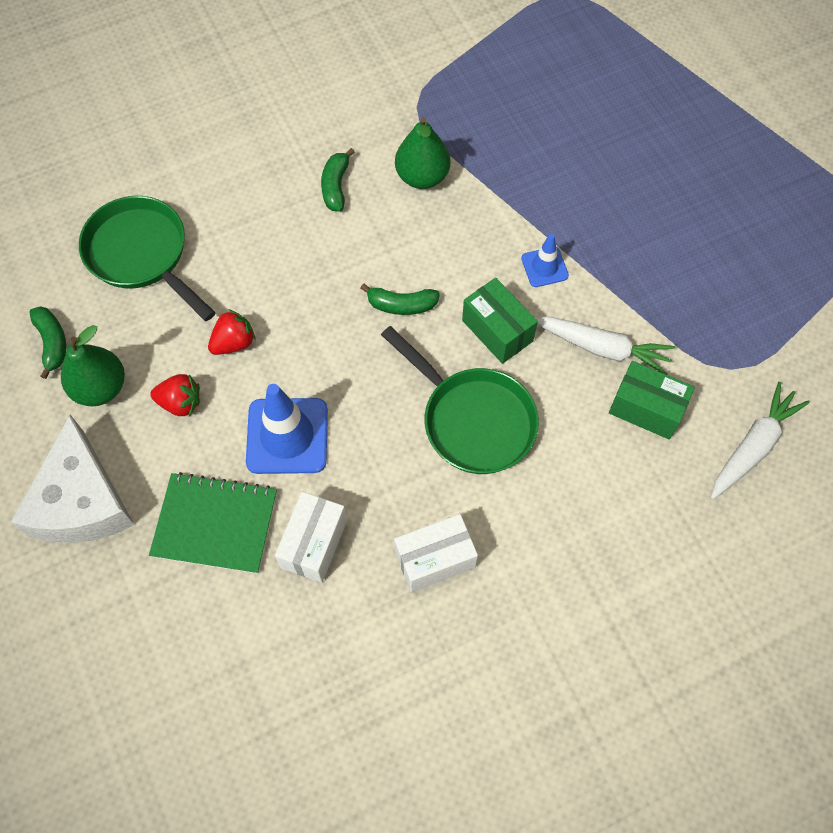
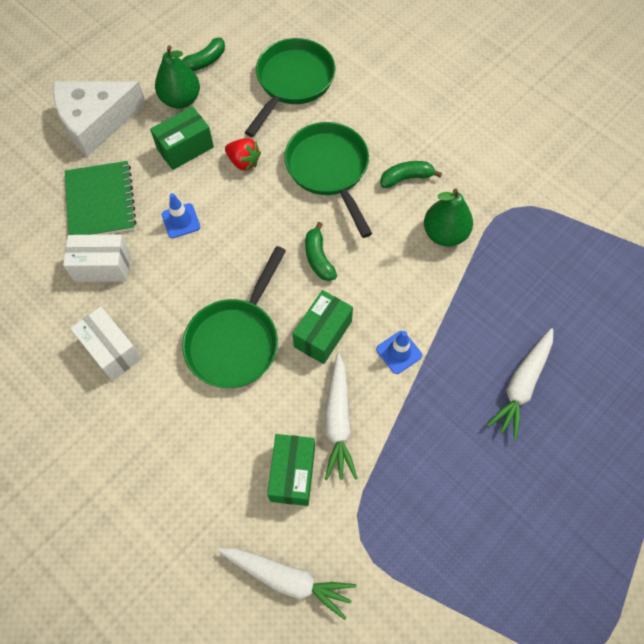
camera: 70 degrees right, 0 degrees up
red strawberry [150,374,200,416] -> green box [150,106,214,170]
blue traffic cone [246,384,328,474] -> blue traffic cone [162,193,200,238], size x0.54
none -> green pan [284,122,372,238]
none -> white carrot [487,328,553,441]

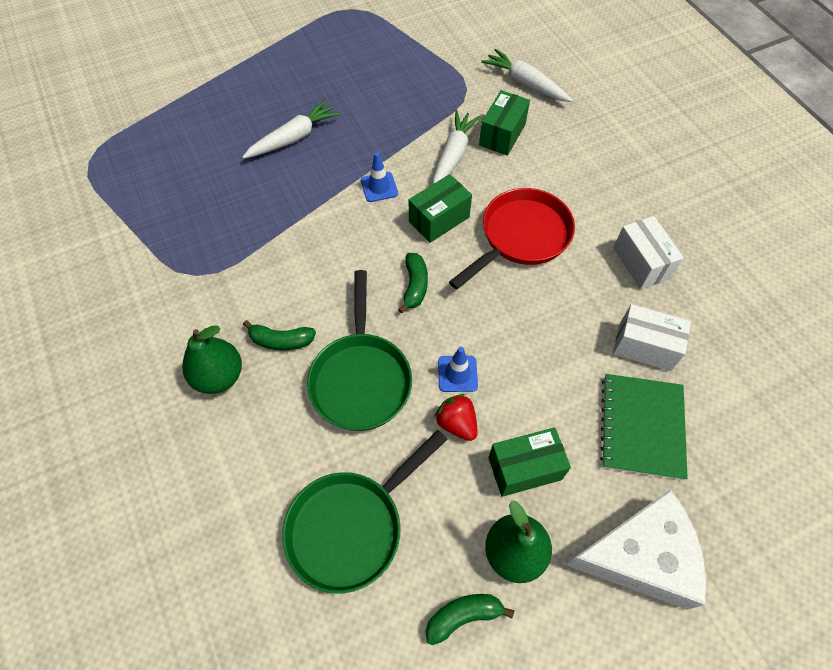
camera: 160 degrees left, 5 degrees down
blue traffic cone [162,193,200,238] -> blue traffic cone moved to [438,347,478,392]
green pan [182,246,286,388] -> red pan [449,188,575,290]
green pear [424,188,473,247] -> green pear moved to [182,326,242,394]

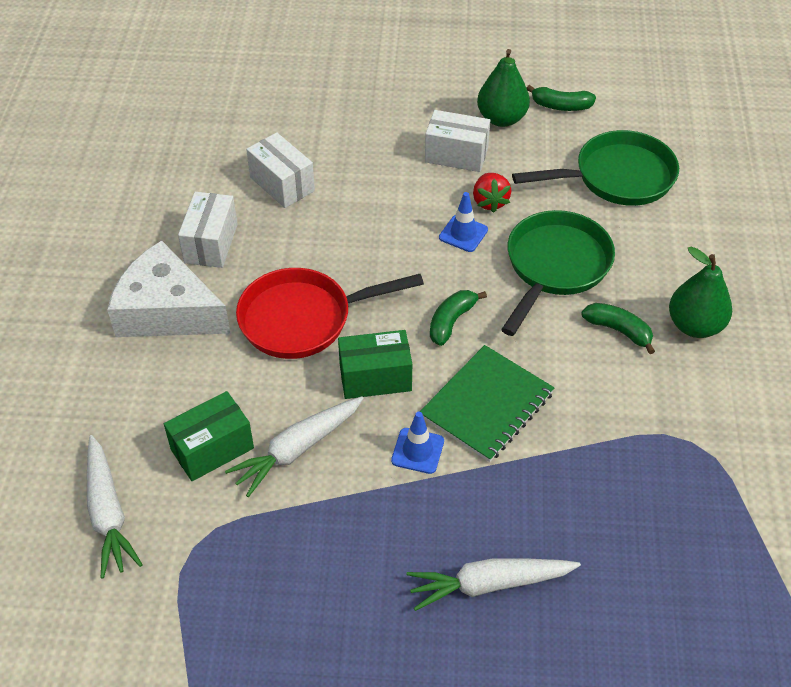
camera: 150 degrees left, 10 degrees down
green box [488,427,571,497] -> white box [425,110,490,172]
white cheese [566,489,706,610] -> white cheese moved to [107,240,231,337]
green notebook [600,374,688,480] -> green notebook moved to [420,345,554,462]

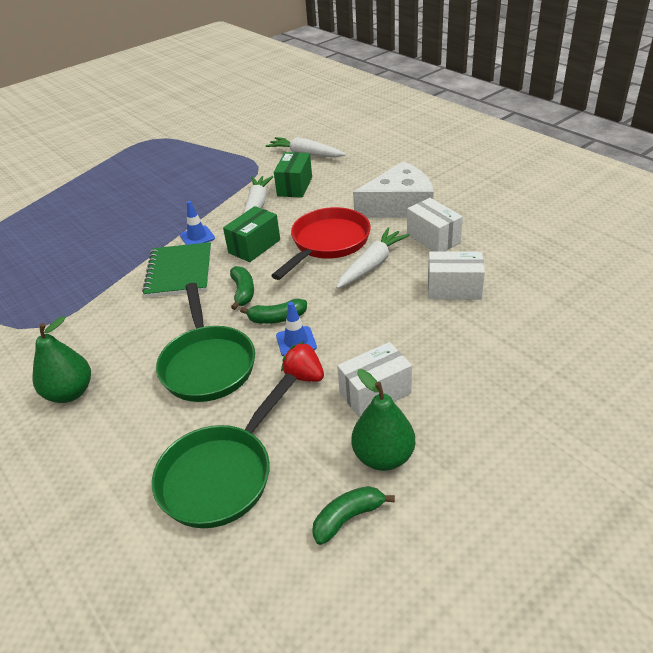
camera: 140 degrees right, 10 degrees down
white carrot [407,558,581,611] -> white carrot moved to [336,228,410,289]
green banana [581,303,655,354] -> green banana moved to [240,299,307,324]

